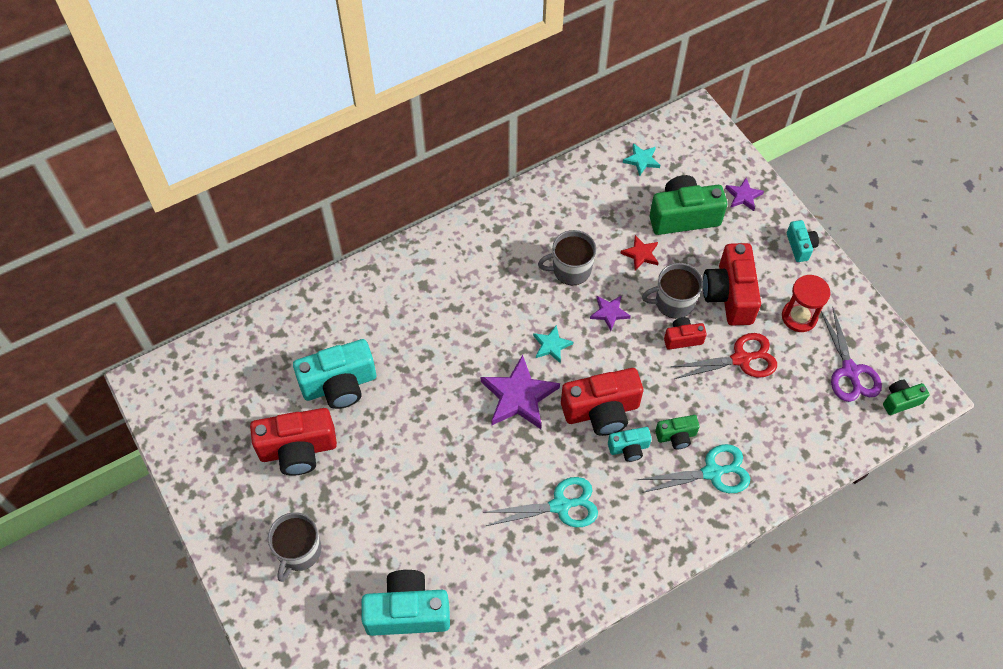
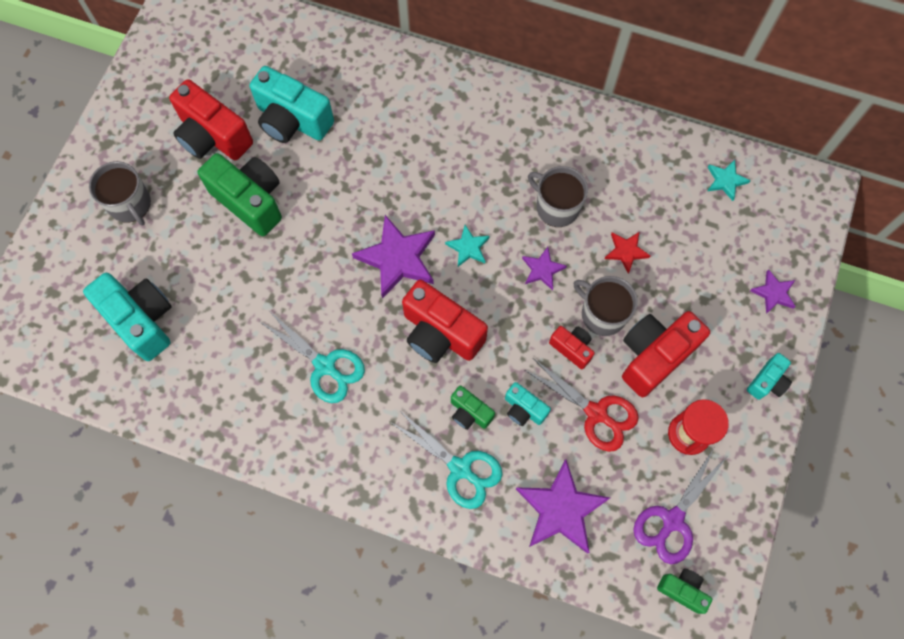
camera: 50 degrees right, 10 degrees up
grey mug [268,512,321,582] -> grey mug turned 105 degrees counterclockwise [89,161,151,225]
turquoise camera [608,427,652,462] -> turquoise camera moved to [505,382,551,426]
green camera [650,175,727,235] -> green camera moved to [198,153,282,236]
none -> purple star [516,459,610,554]

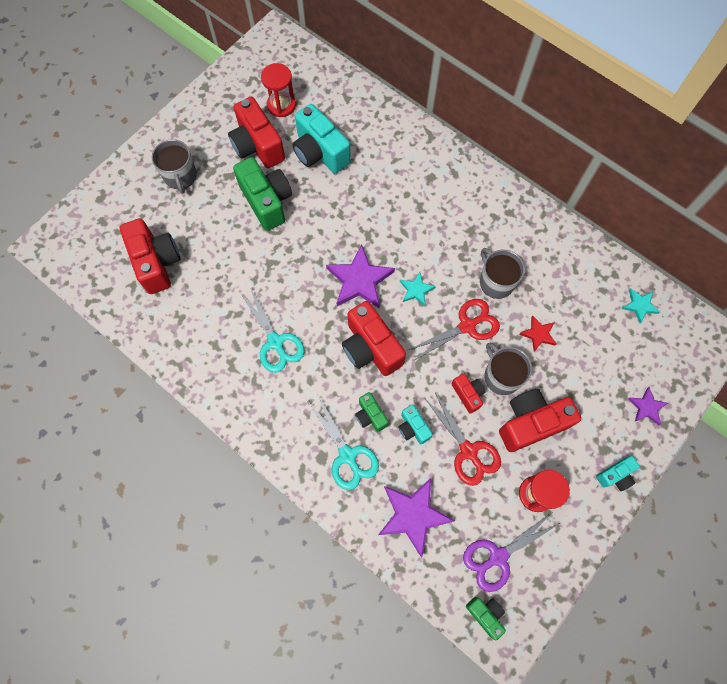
camera: 20 degrees right, 0 degrees up
turquoise camera [83,273,172,361] -> red camera [120,218,181,294]
purple star [522,247,567,290] -> red scissors [409,299,500,360]
none -> red hourglass [261,63,296,117]

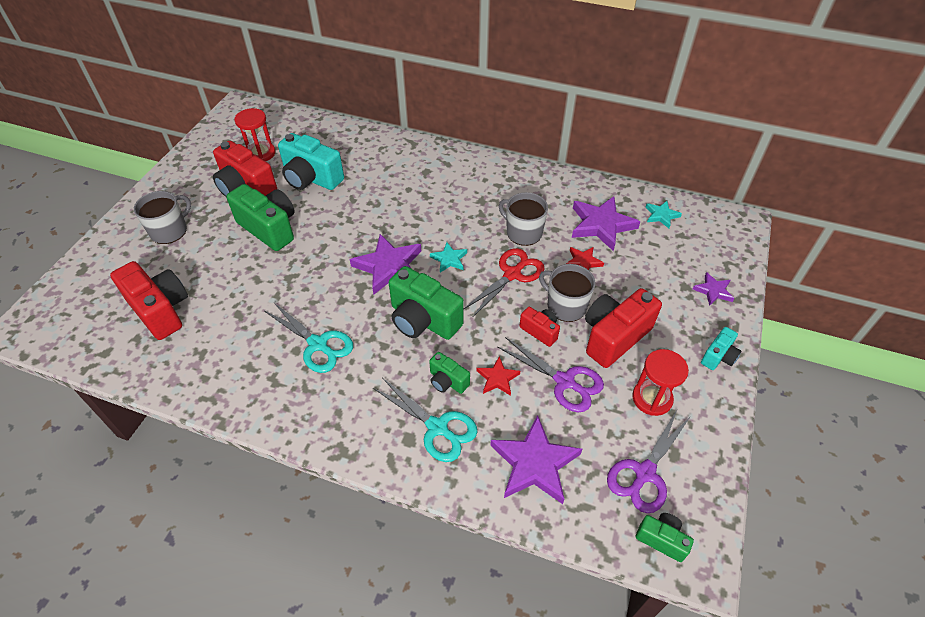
camera: 20 degrees left, 20 degrees down
grey mug [152,139,197,194] -> grey mug turned 105 degrees counterclockwise [134,191,191,244]
red camera [342,301,406,376] -> green camera [389,266,464,340]
turquoise camera [398,405,433,444] -> red star [477,356,520,396]
red scissors [426,391,501,486] -> purple scissors [498,337,604,412]
none -> purple star [572,196,640,251]

